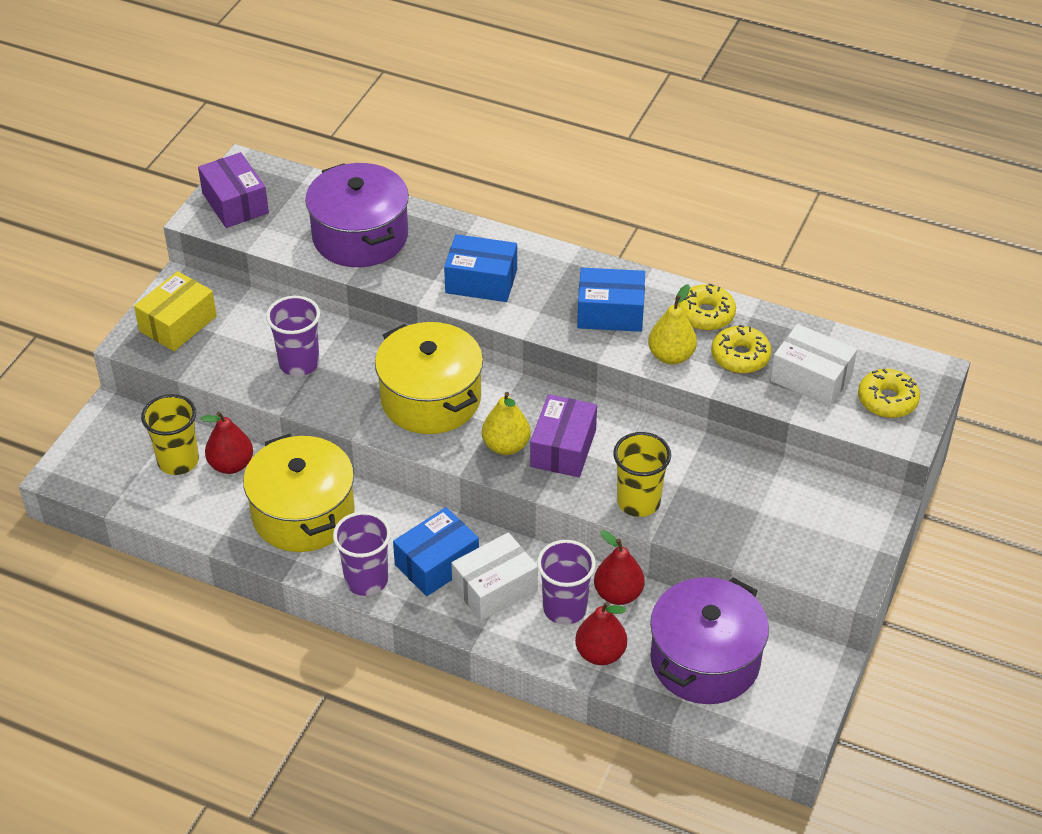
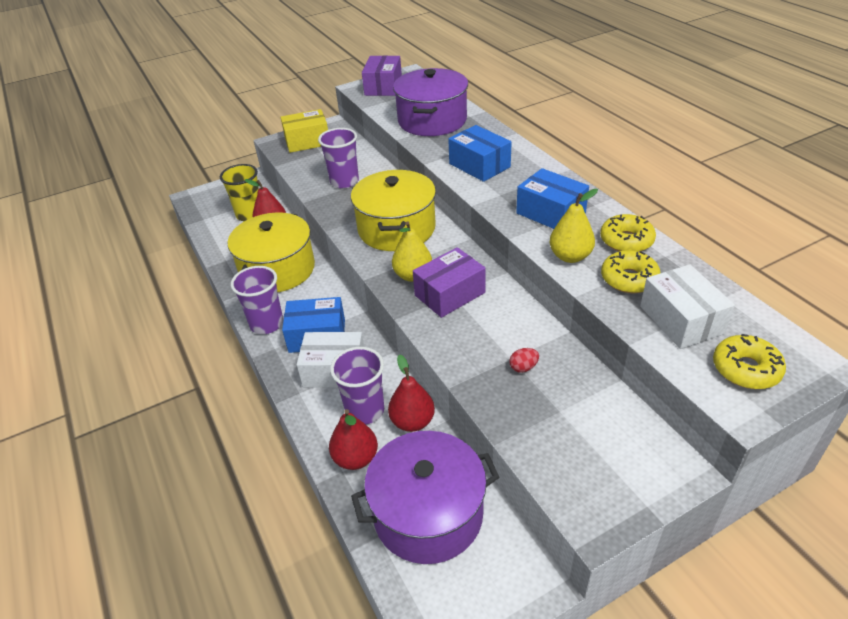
camera: 40 degrees right, 5 degrees down
yellow cup [613,432,671,517] -> none
none -> red egg [509,348,539,373]

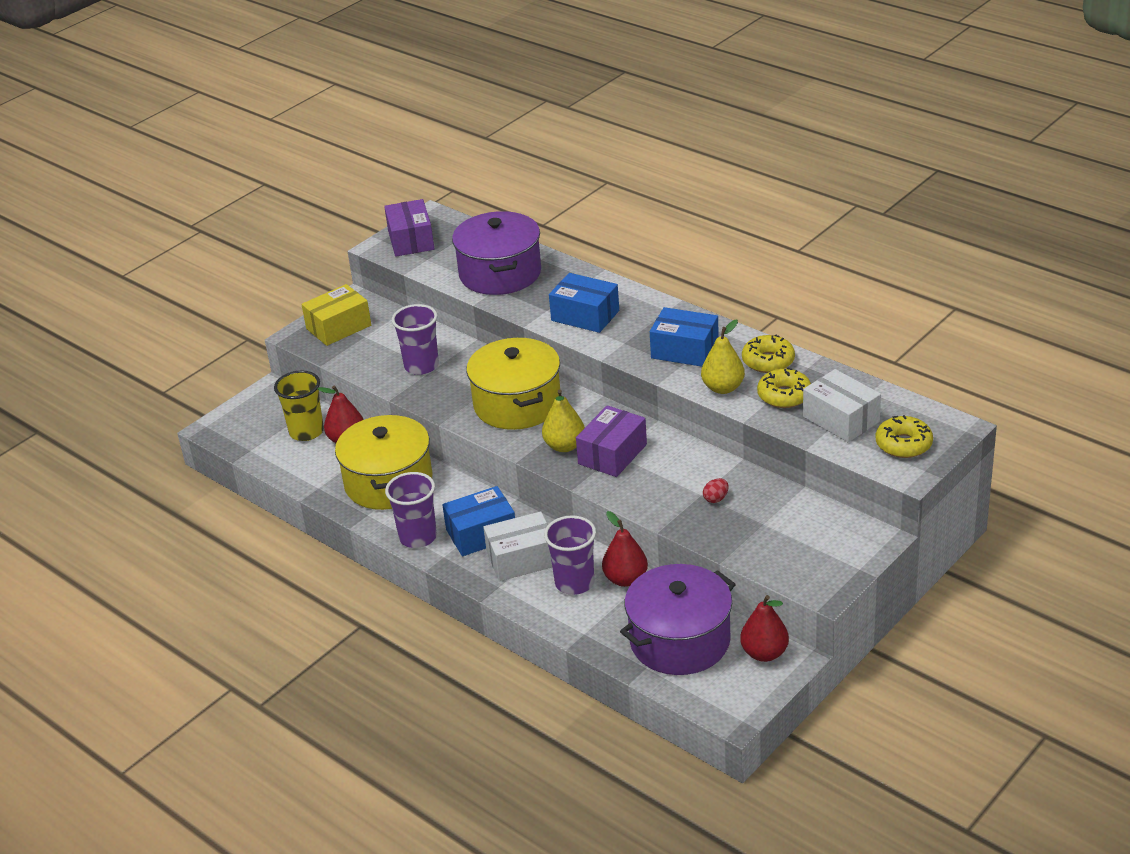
camera: 20 degrees left, 5 degrees down
red pear [329,409,378,470] -> red pear moved to [740,595,789,662]

